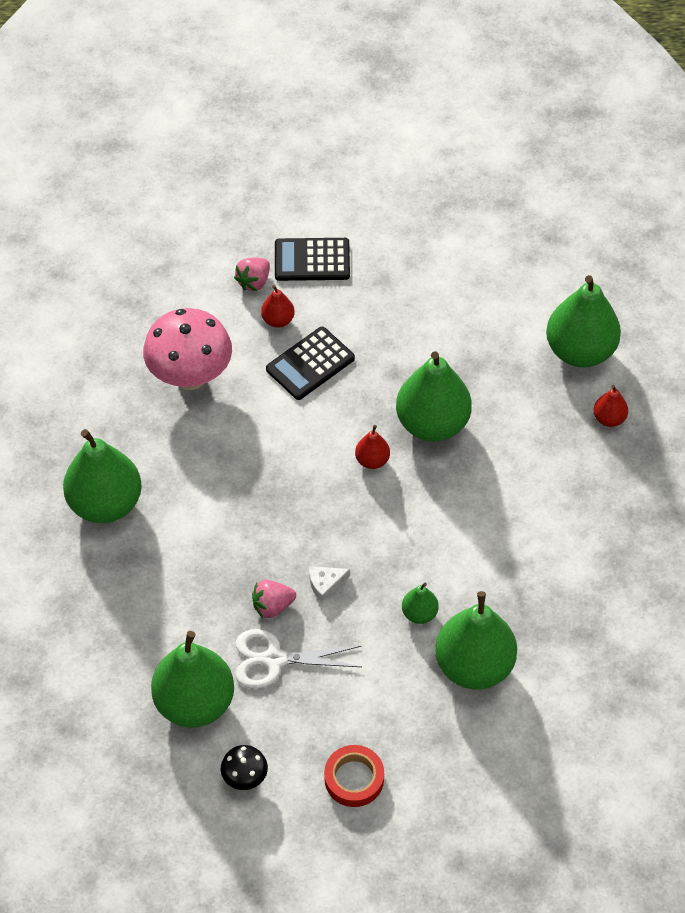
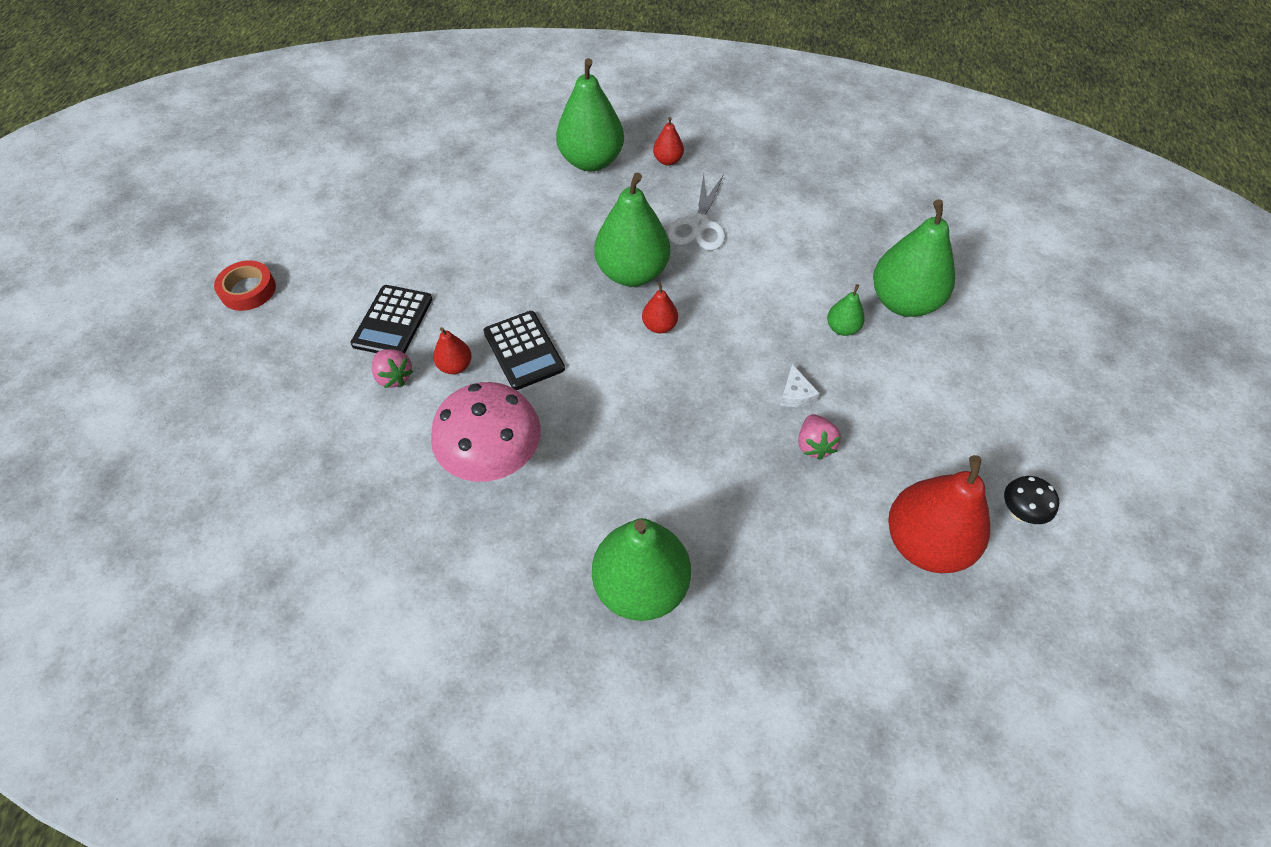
camera: 75 degrees left, 0 degrees up
green pear [151,631,234,728] -> red pear [888,455,990,573]
white scissors [235,629,361,689] -> white scissors moved to [667,174,726,251]
red tape [324,745,384,807] -> red tape moved to [214,260,276,311]

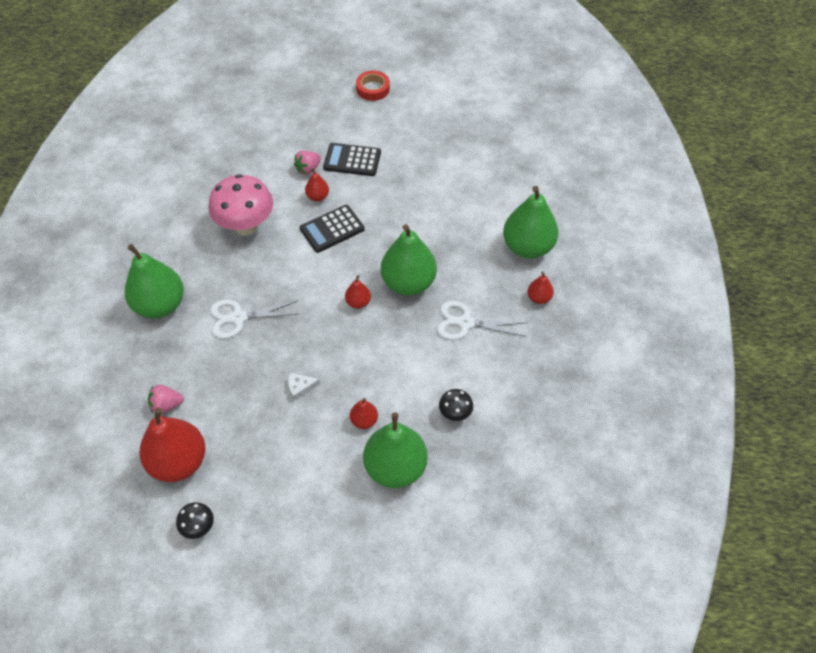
camera: 85 degrees right, 0 degrees up
pink strawberry [798,414,841,460] -> pink strawberry moved to [148,385,184,414]
green pear [827,284,865,336] -> red pear [350,398,378,429]
none -> white scissors [210,300,299,339]
none -> black mushroom [439,389,473,421]

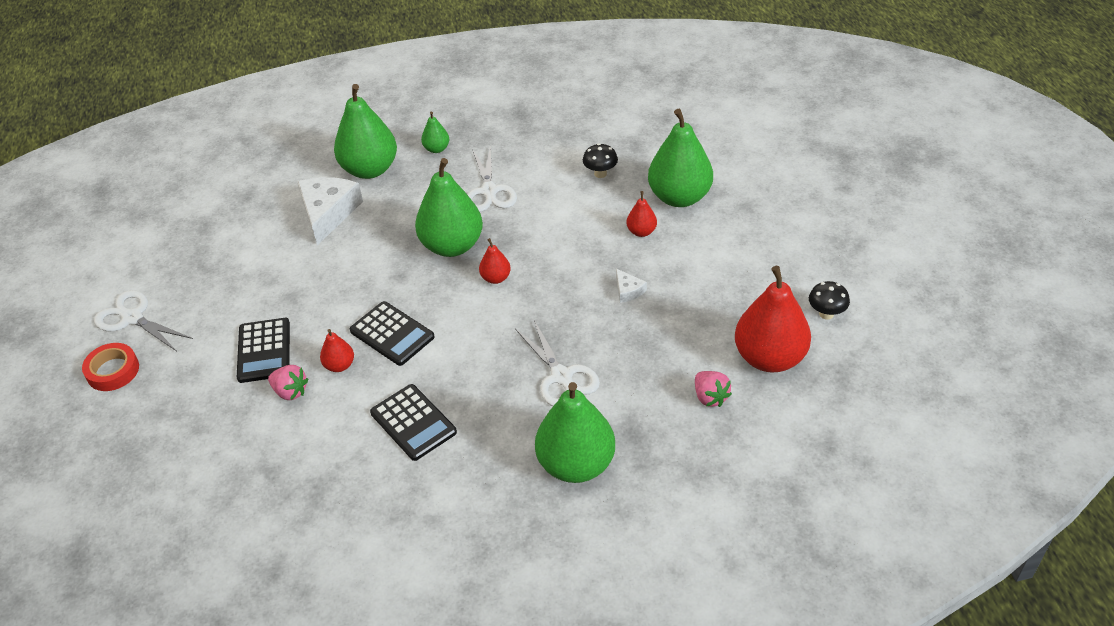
camera: 105 degrees left, 10 degrees down
pink mushroom [209,174,273,235] -> black calculator [370,384,457,461]
red pear [528,271,554,304] -> green pear [421,112,449,153]
none -> white scissors [94,290,193,351]
none -> white cheese [297,177,363,245]

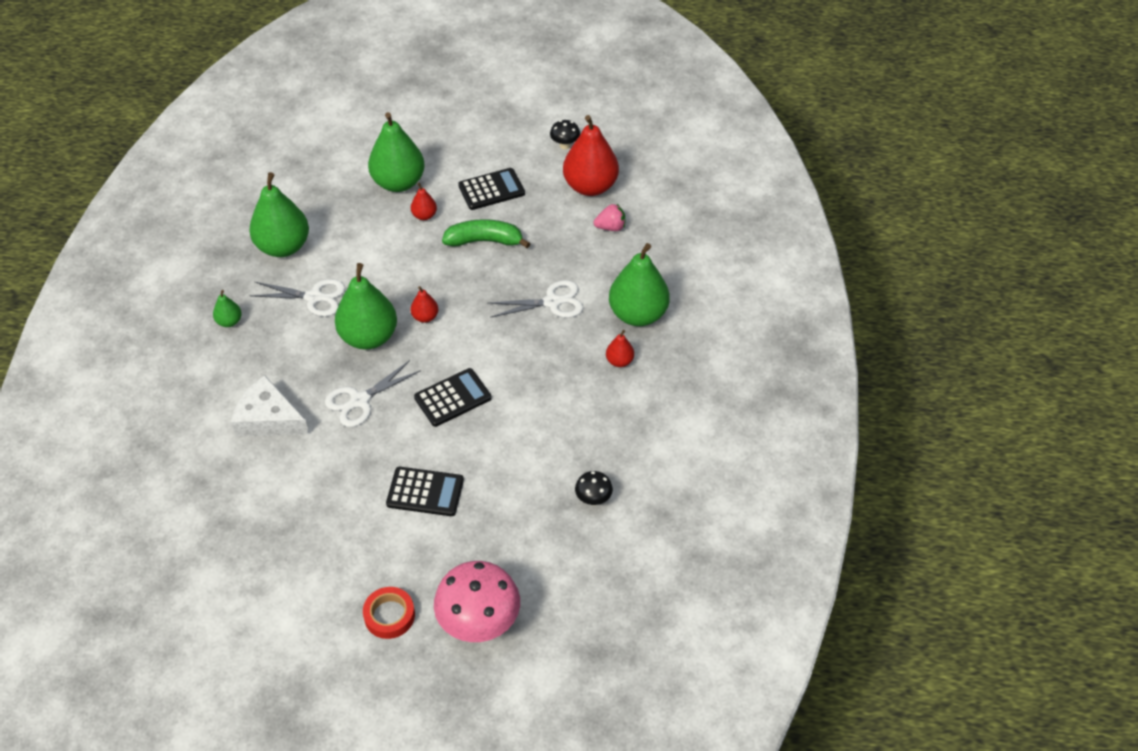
camera: 75 degrees left, 5 degrees up
white scissors [94,290,193,351] -> white scissors moved to [325,360,421,427]
pink strawberry [268,365,309,400] -> none
red pear [320,329,354,372] -> red pear moved to [606,330,634,367]
green pear [334,84,397,179] -> green pear moved to [249,172,309,257]
black calculator [370,384,457,461] -> black calculator moved to [458,168,525,210]
black mushroom [583,143,618,178] -> black mushroom moved to [575,471,613,505]
white cheese [616,269,647,303] -> green banana [442,219,531,248]
none -> pink mushroom [434,561,520,642]

